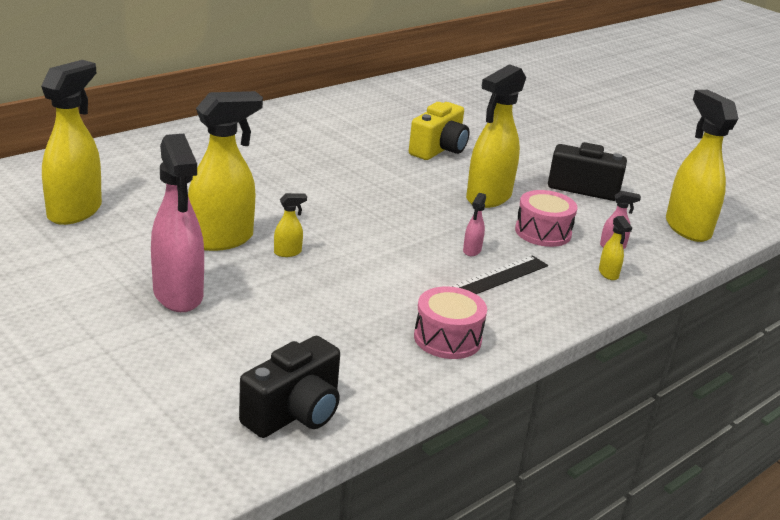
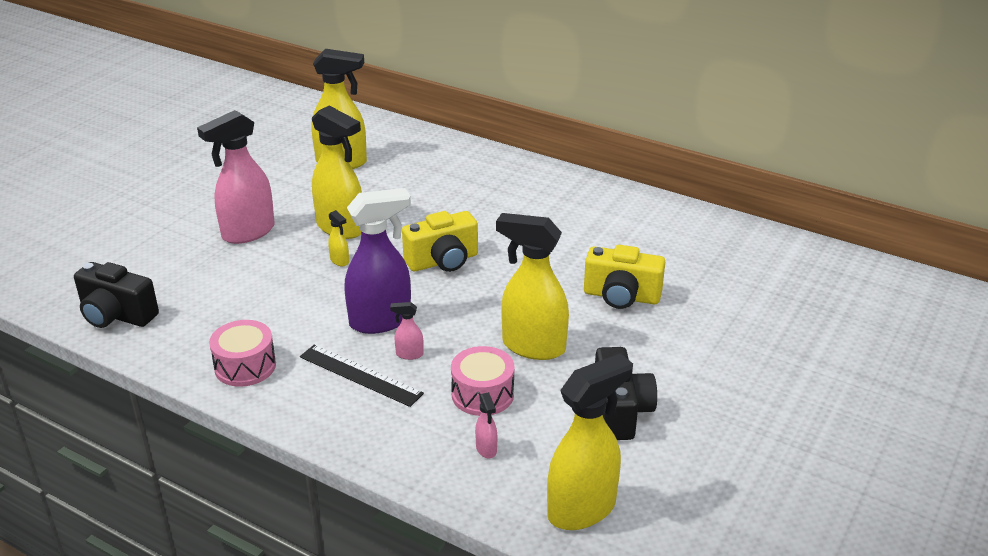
camera: 75 degrees right, 5 degrees up
yellow spray bottle [599,216,632,280] -> none
none -> purple spray bottle [344,188,411,334]
none -> yellow camera [402,211,478,272]

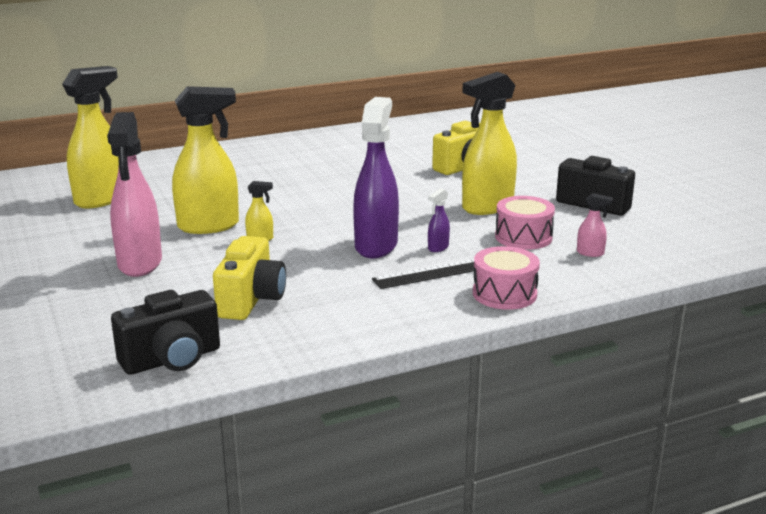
camera: 55 degrees left, 10 degrees down
pink drum [209,320,276,387] -> pink drum moved to [473,246,540,310]
pink spray bottle [390,302,424,360] -> purple spray bottle [428,188,450,252]
yellow camera [402,211,478,272] -> yellow camera moved to [213,236,286,320]
yellow spray bottle [547,353,633,530] -> none

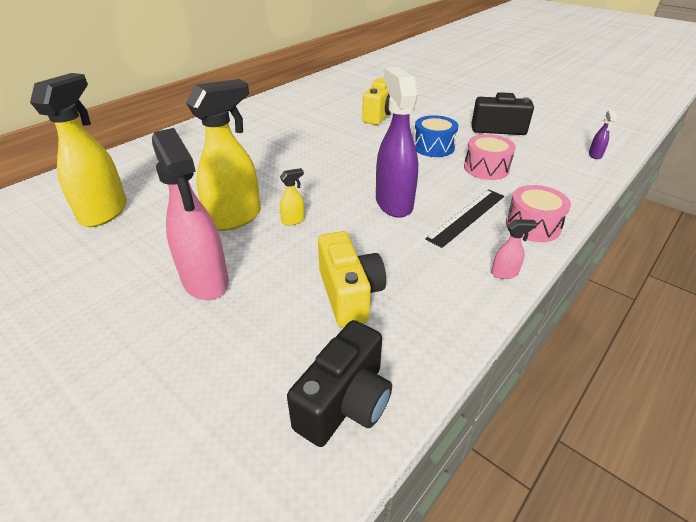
camera: 25 degrees left, 15 degrees up
purple spray bottle [428,188,450,252] -> purple spray bottle moved to [589,110,617,159]
yellow spray bottle [462,72,517,215] -> blue drum [414,115,458,157]
pink spray bottle [577,193,613,257] -> pink spray bottle moved to [491,219,537,279]

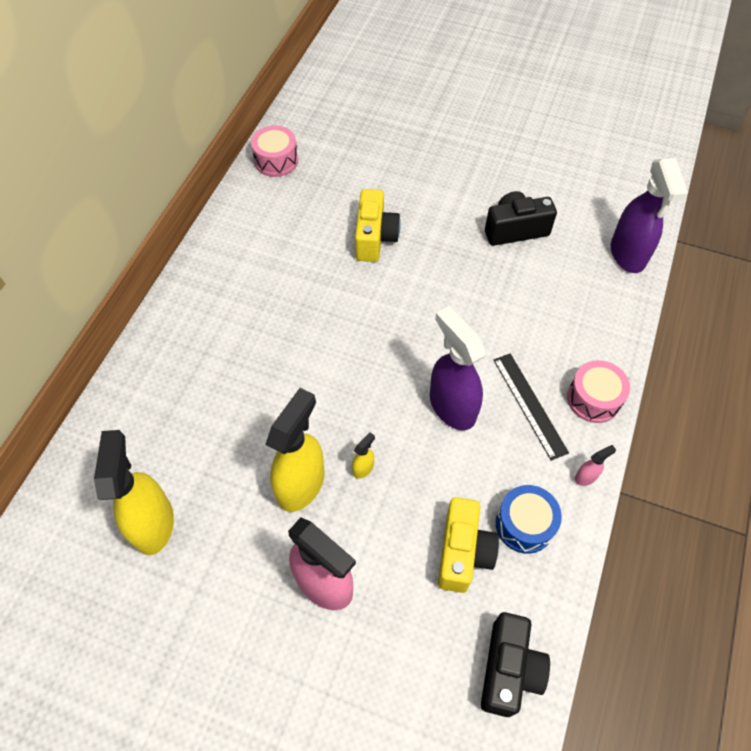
camera: 20 degrees left, 20 degrees up
yellow camera [318,231,386,328] -> yellow camera turned 45 degrees clockwise [438,497,499,593]
blue drum [414,115,458,157] -> blue drum moved to [496,485,562,554]
black ruler [425,189,504,248] -> black ruler turned 45 degrees counterclockwise [494,353,569,461]
pink drum [464,134,516,180] -> pink drum moved to [251,125,298,177]
purple spray bottle [589,110,617,159] -> purple spray bottle [611,158,688,273], size x2.39

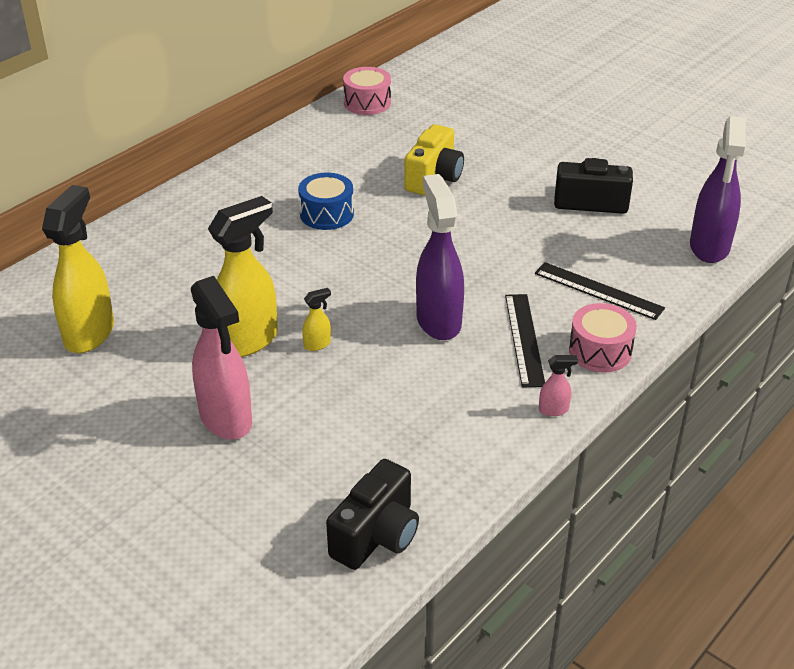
camera: 20 degrees right, 20 degrees down
yellow camera [438,497,499,593] -> none
blue drum [496,485,562,554] -> blue drum moved to [298,173,354,230]
none -> black ruler [535,262,665,320]

